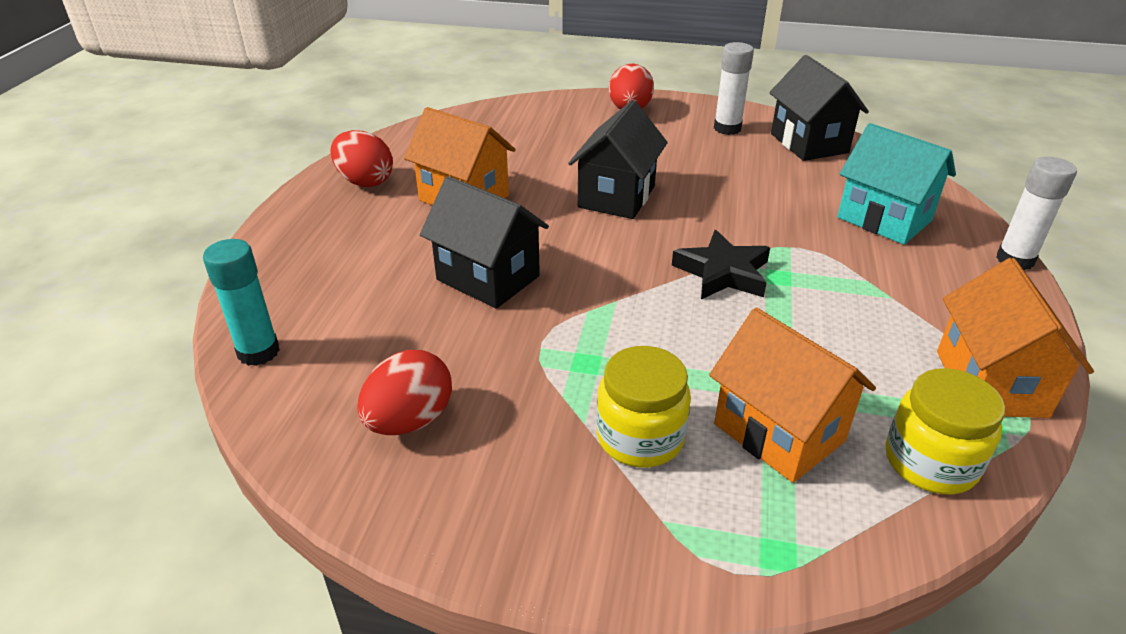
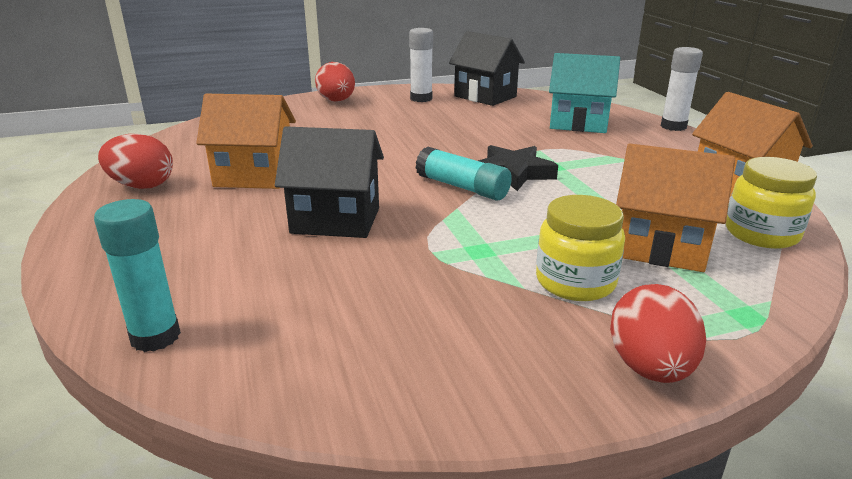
camera: 30 degrees left, 10 degrees down
red egg [357,350,452,435] -> red egg moved to [610,284,706,383]
black house [568,100,668,219] -> none
none -> turquoise glue stick [416,146,512,201]

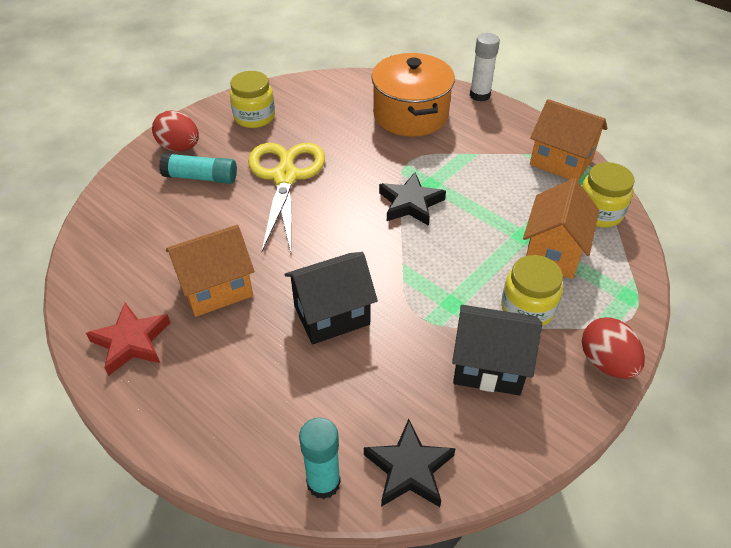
camera: 30 degrees left, 20 degrees up
red egg [98,134,173,189] -> red star [86,303,170,376]
white glue stick [409,28,433,102] -> yellow jar [230,71,275,128]
turquoise glue stick [416,146,512,201] -> turquoise glue stick moved to [159,153,237,184]
black house [449,31,525,106] -> black house moved to [452,305,542,395]
turquoise house [549,53,620,133] -> orange pot [371,53,455,137]
orange house [616,144,735,272] -> orange house turned 60 degrees counterclockwise [523,178,599,279]
none -> yellow scissors [248,143,325,252]
none -> black star [364,419,456,507]

